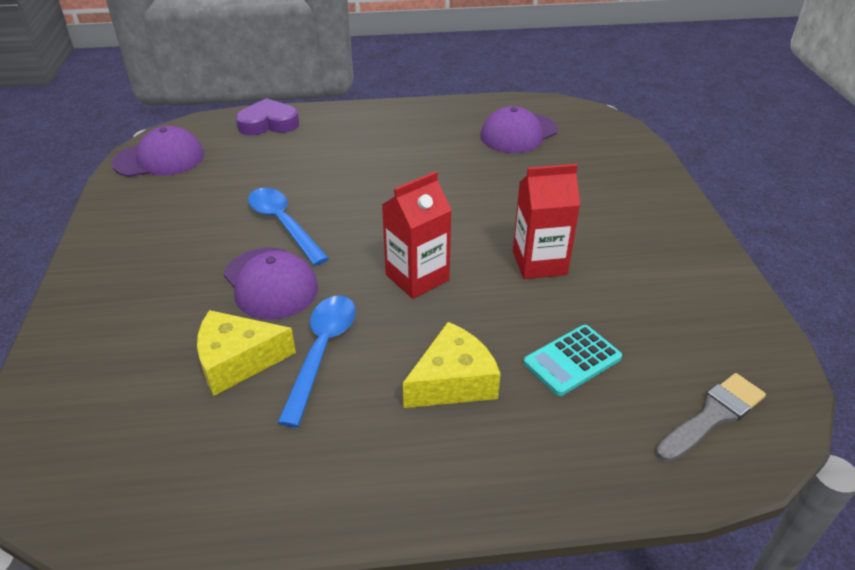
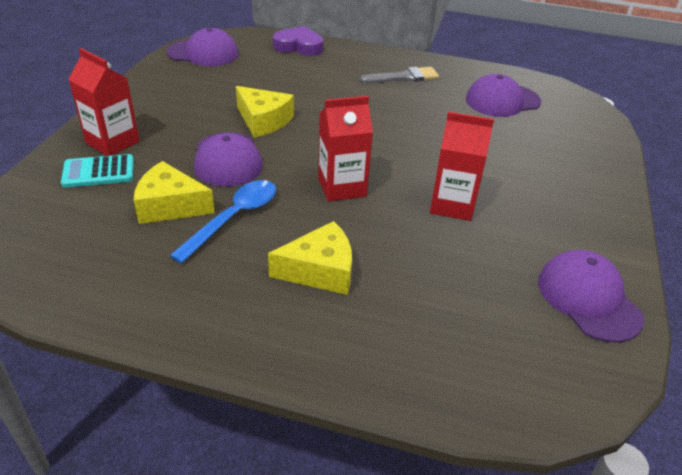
camera: 20 degrees right, 0 degrees up
blue spoon [248,188,329,266] -> yellow cheese [236,86,294,137]
turquoise calculator [524,325,622,396] -> turquoise calculator moved to [61,154,134,188]
grey brush [656,373,766,462] -> grey brush moved to [360,67,439,84]
none -> red carton [68,48,140,156]
none -> purple cap [538,250,645,343]

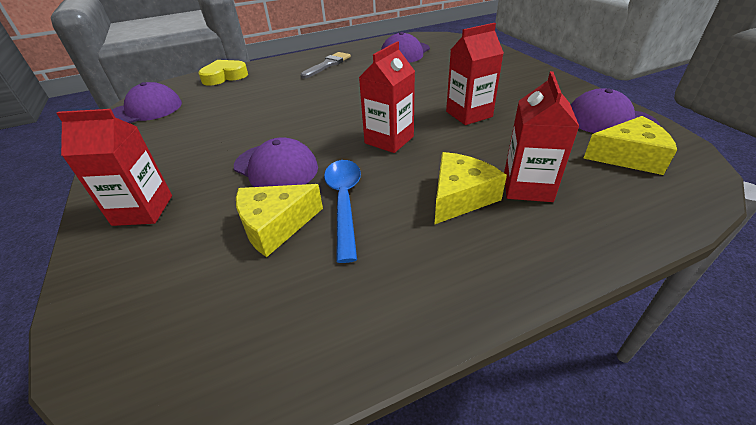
camera: 35 degrees left, 0 degrees up
turquoise calculator [61,154,134,188] -> none
yellow cheese [236,86,294,137] -> yellow cheese moved to [583,116,677,175]
purple heart [273,26,323,56] -> yellow heart [198,60,248,86]
none -> red carton [504,71,579,202]

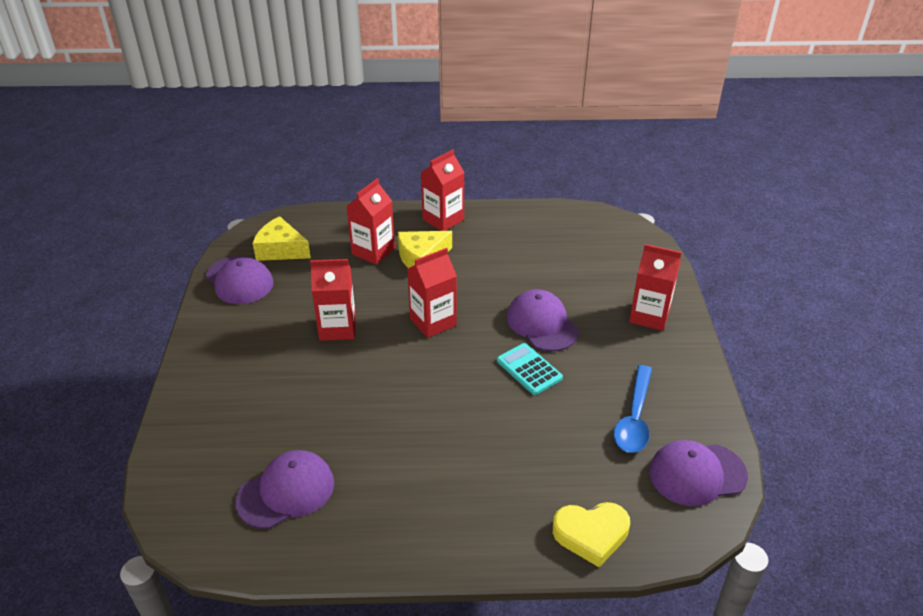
camera: 160 degrees left, 0 degrees up
yellow cheese [236,184,323,257] -> none
grey brush [300,52,351,79] -> none
blue spoon [324,160,361,263] -> blue spoon moved to [614,365,652,453]
none -> red carton [421,150,465,231]
none -> turquoise calculator [497,343,563,395]

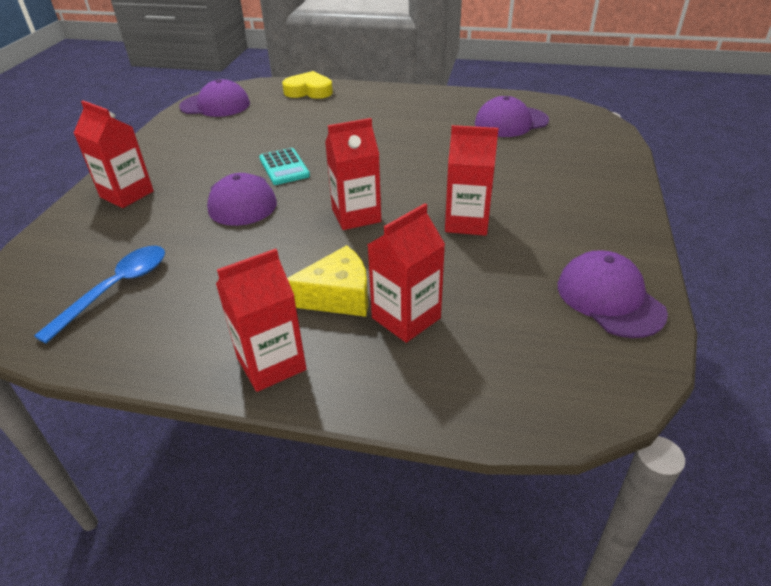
camera: 165 degrees left, 0 degrees up
yellow cheese [253,216,311,261] -> none
blue spoon [614,365,652,453] -> blue spoon moved to [34,246,165,344]

